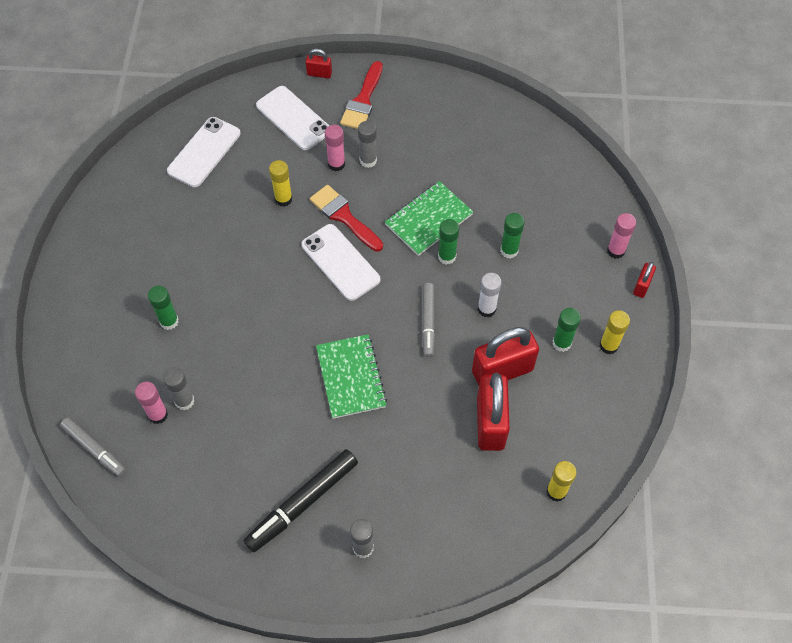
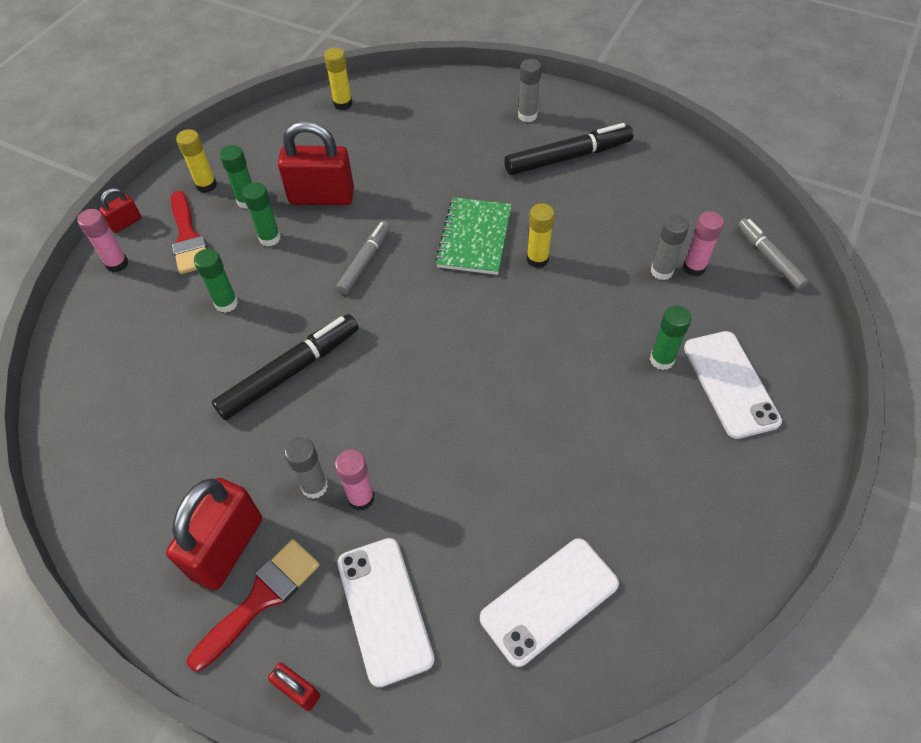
camera: 155 degrees left, 5 degrees down
yellow glue stick [269,160,293,207] -> yellow glue stick moved to [527,203,555,268]
white phone [302,224,380,301] -> white phone moved to [684,331,782,439]
red brush [310,185,383,252] -> red brush moved to [171,191,208,274]
green notebook [385,181,473,256] -> black marker [212,314,359,420]
green glue stick [438,219,459,265] -> green glue stick moved to [243,182,281,246]
red padlock [477,373,510,451] -> red padlock moved to [166,478,262,590]
white glue stick [478,273,502,317] -> none

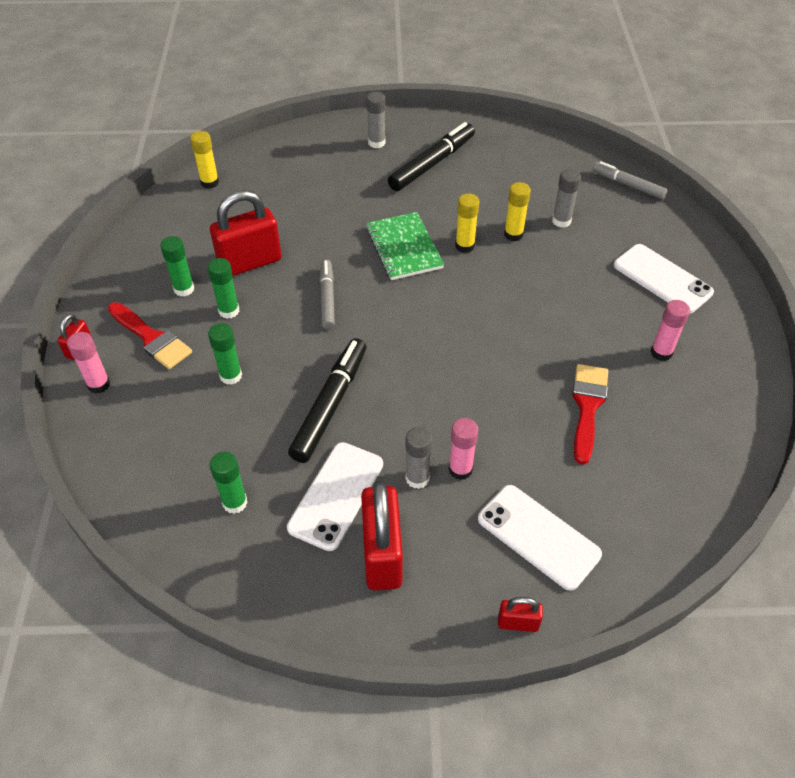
camera: 30 degrees left, 5 degrees down
yellow glue stick [176,129,217,193] -> yellow glue stick moved to [504,182,531,242]
red brush [187,539,320,671] -> red brush moved to [572,364,608,465]
white phone [480,538,619,667] -> white phone moved to [287,442,383,551]
green glue stick [650,306,691,370] -> green glue stick moved to [210,451,248,514]
pink glue stick [683,211,724,277] -> pink glue stick moved to [651,300,690,361]

